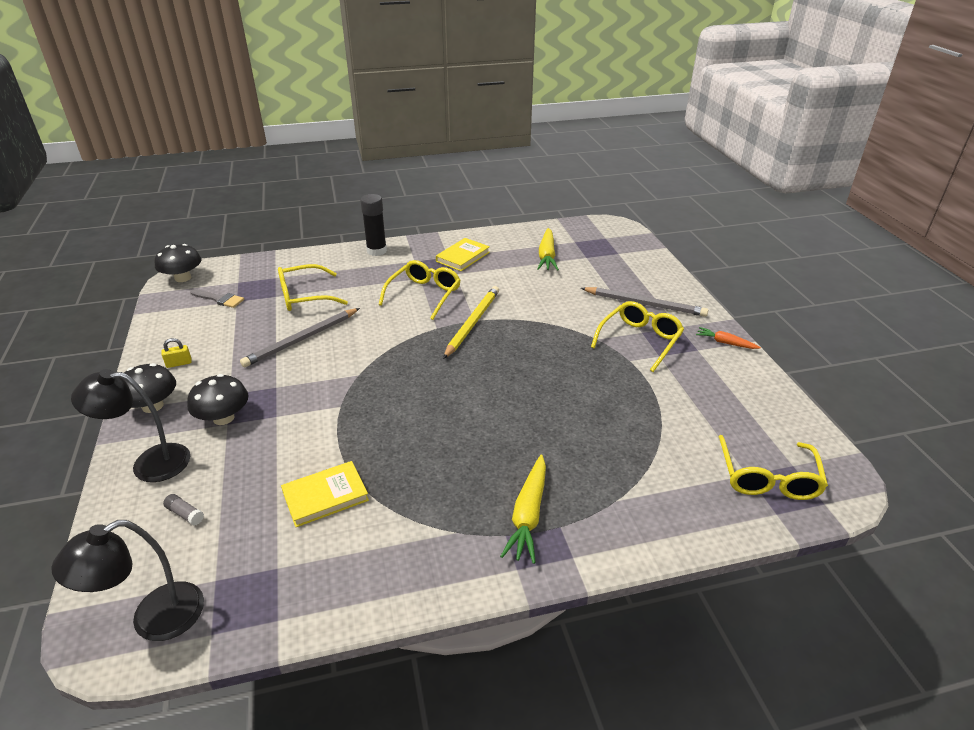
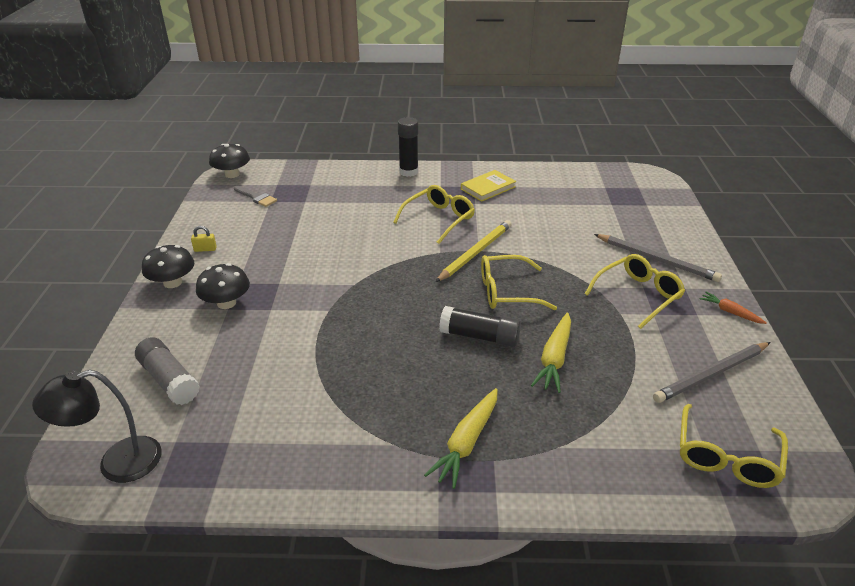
camera: 15 degrees right, 0 degrees up
black lamp [71,369,190,482] -> none
grey glue stick [163,494,204,525] -> grey glue stick [135,337,200,405], size x2.18
grey pencil [240,308,360,367] -> grey pencil moved to [653,342,771,403]
yellow glasses [278,264,348,311] -> yellow glasses moved to [481,255,557,310]
yellow book [281,461,369,527] -> none
yellow carrot [537,228,559,270] -> yellow carrot moved to [531,313,571,393]
none -> black glue stick [439,306,521,347]

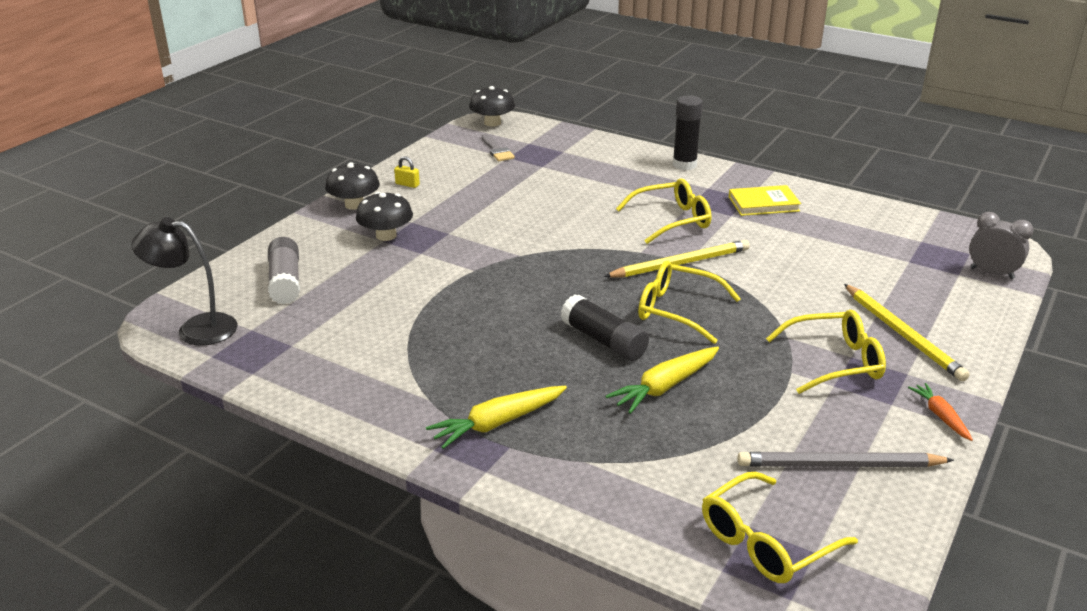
camera: 30 degrees right, 5 degrees down
grey pencil [594,234,722,282] -> yellow pencil [844,284,970,381]
none -> grey clock [969,212,1033,279]

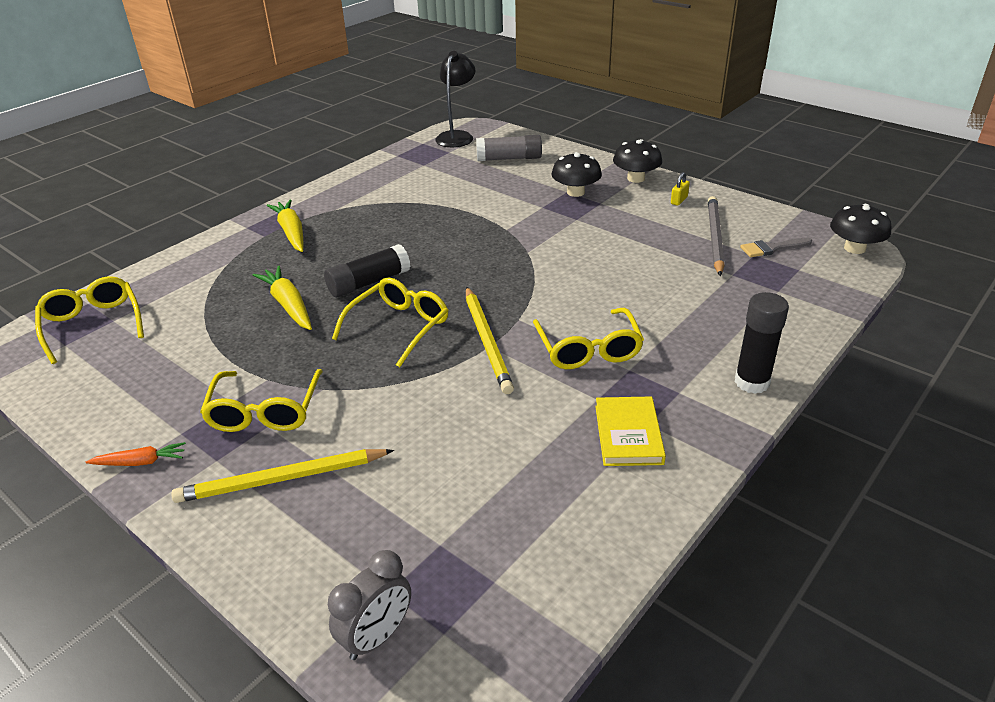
camera: 100 degrees right, 5 degrees up
grey pencil [738,452,954,467] -> grey pencil moved to [708,196,725,276]

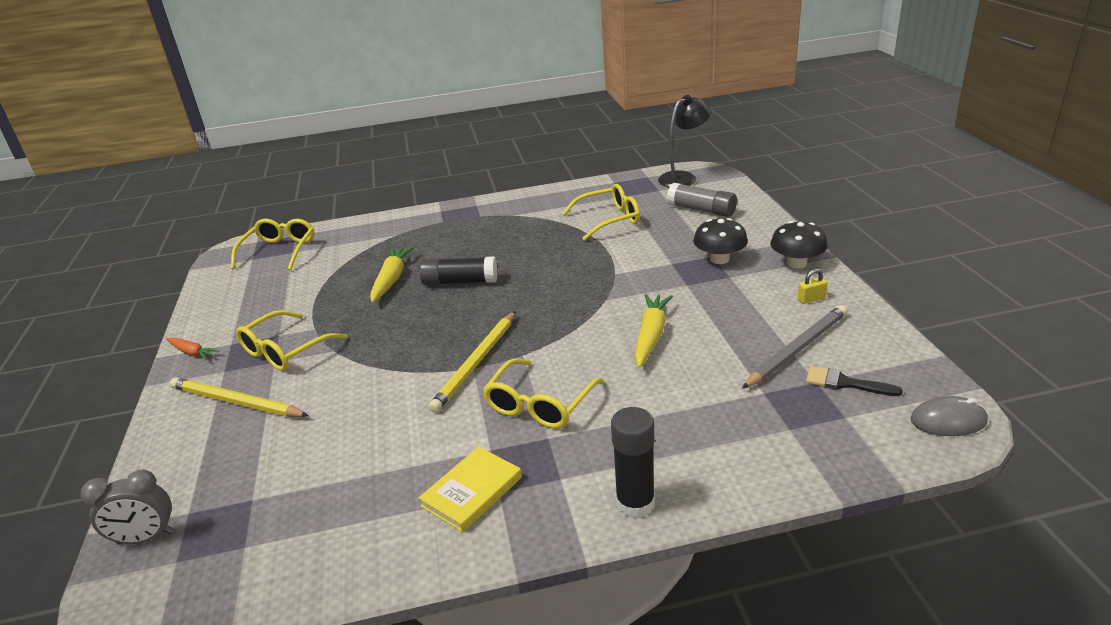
camera: 40 degrees right, 5 degrees down
yellow carrot [267,199,304,252] -> yellow carrot moved to [635,294,673,368]
yellow glasses [332,278,448,367] -> yellow glasses moved to [562,184,640,241]
grey brush [740,238,812,257] -> black brush [806,366,903,396]
black mushroom [830,204,891,254] -> grey mouse [910,396,988,436]

